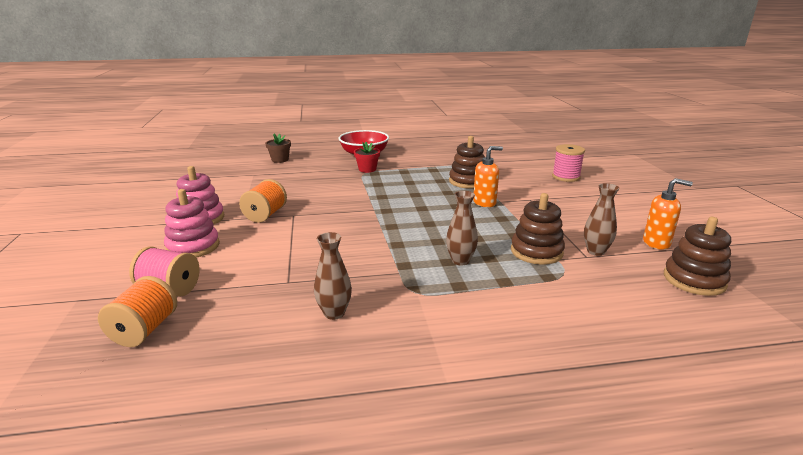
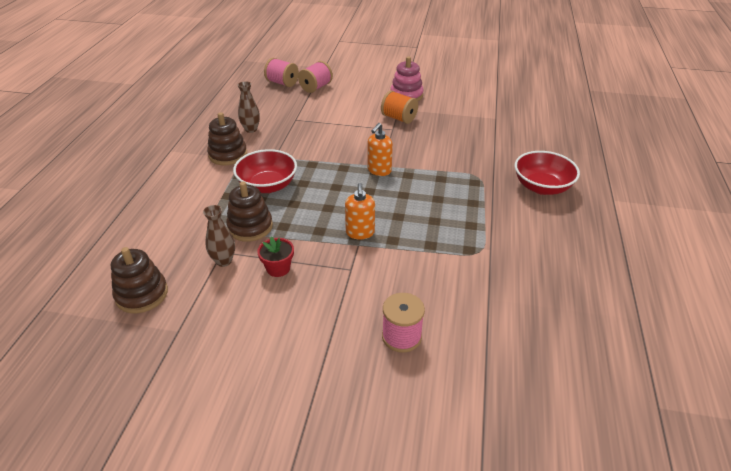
camera: 110 degrees right, 15 degrees up
orange spool [98,276,177,347] -> pink spool [264,58,299,87]
pink stacking toy [164,189,220,258] -> none
brown flower pot [265,134,291,163] -> none
red flower pot [354,142,380,173] -> red flower pot moved to [257,237,294,277]
brown vase [446,191,478,266] -> red bowl [233,149,297,193]
brown stacking toy [449,136,485,189] -> brown stacking toy moved to [207,112,247,165]
orange soap dispenser [643,178,693,250] -> orange soap dispenser moved to [367,123,393,176]

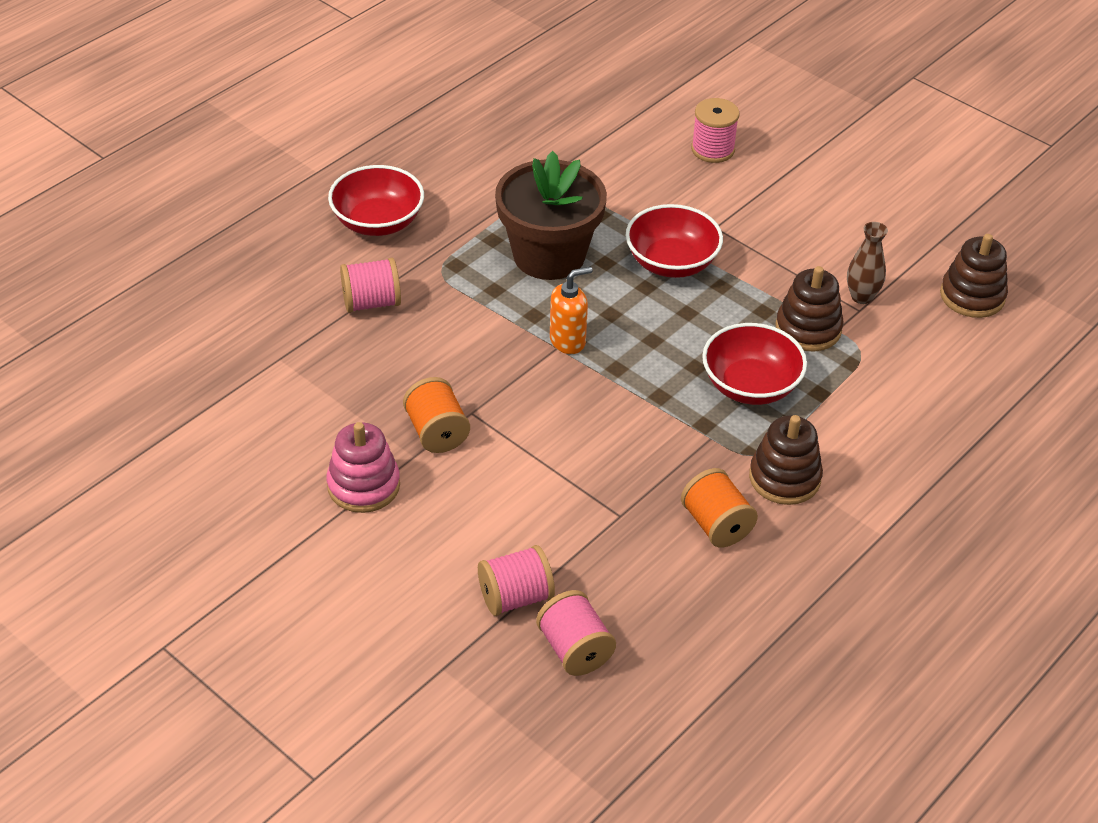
camera: 150 degrees left, 5 degrees up
brown vase [237,81,260,133] -> orange spool [681,468,758,548]
red flower pot [257,237,294,277] -> none
orange soap dispenser [345,183,375,240] -> red bowl [626,204,723,278]
none -> pink spool [340,258,401,313]
none -> brown flower pot [495,151,607,280]

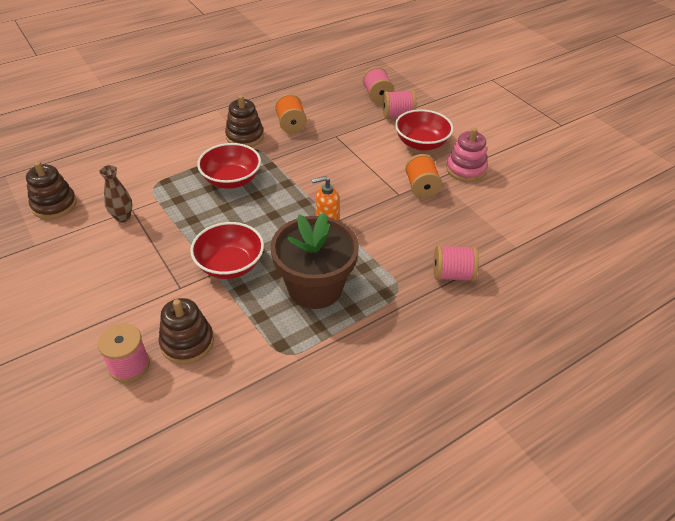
camera: 165 degrees left, 0 degrees up
red bowl [328,165,424,236] -> red bowl moved to [395,109,453,151]
brown stacking toy [776,266,843,352] -> brown stacking toy moved to [159,298,214,364]

